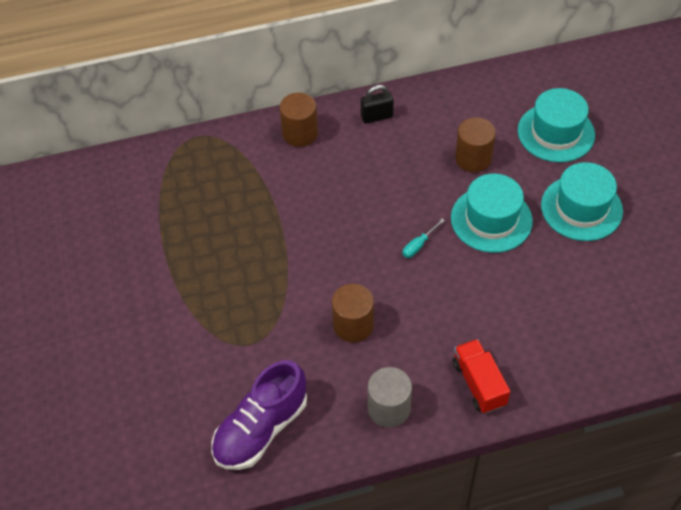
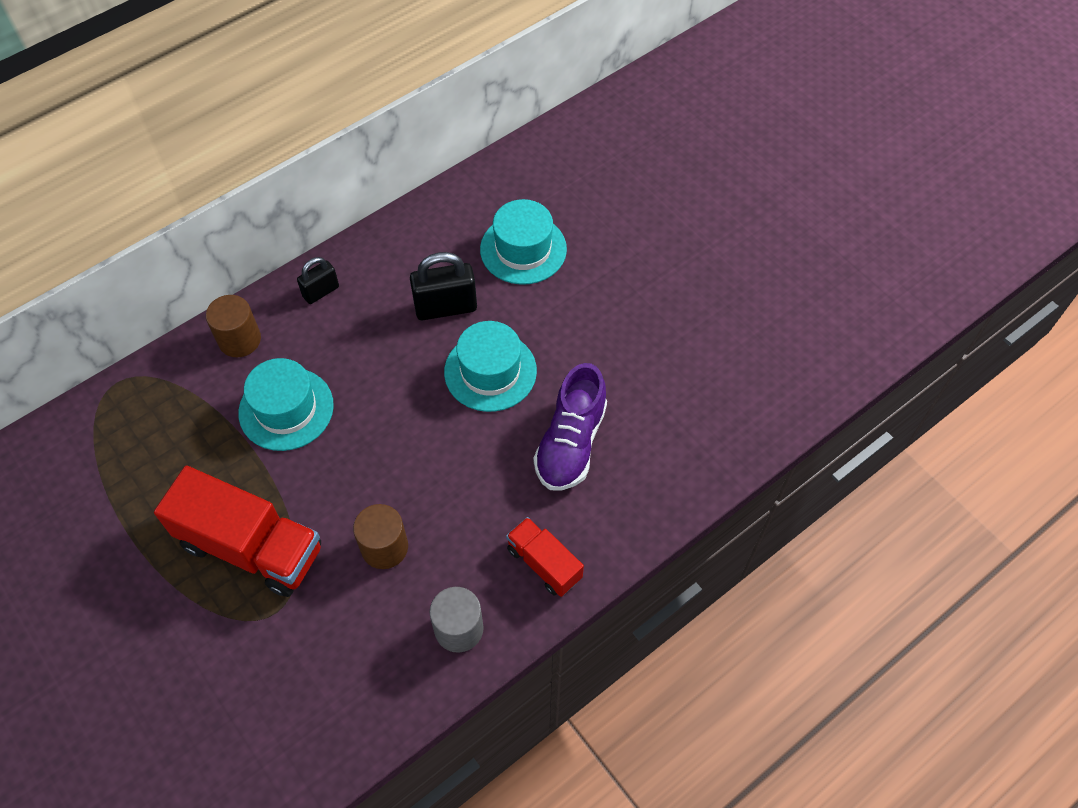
camera: 25 degrees left, 5 degrees up
purple shoe [212,360,307,470] -> purple shoe moved to [533,363,607,491]
turquoise screwdriver [403,219,445,258] -> none
brown cylinder [455,117,496,172] -> black padlock [410,252,477,320]
turquoise hat [541,162,623,241] -> turquoise hat moved to [238,358,334,451]
none -> red truck [154,466,321,597]

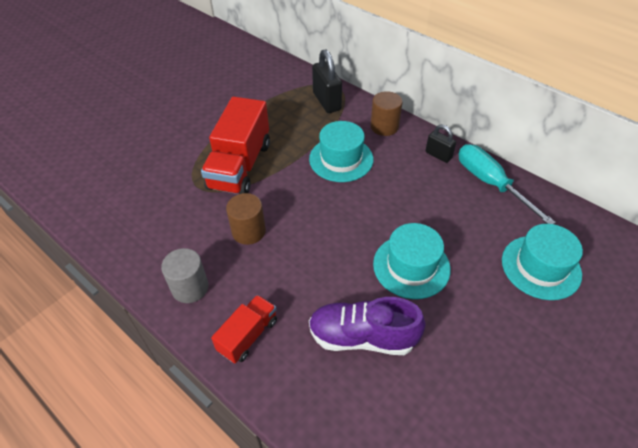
camera: 80 degrees right, 10 degrees down
black padlock [410,252,477,320] -> black padlock moved to [312,49,342,113]
none -> turquoise screwdriver [458,144,556,224]

